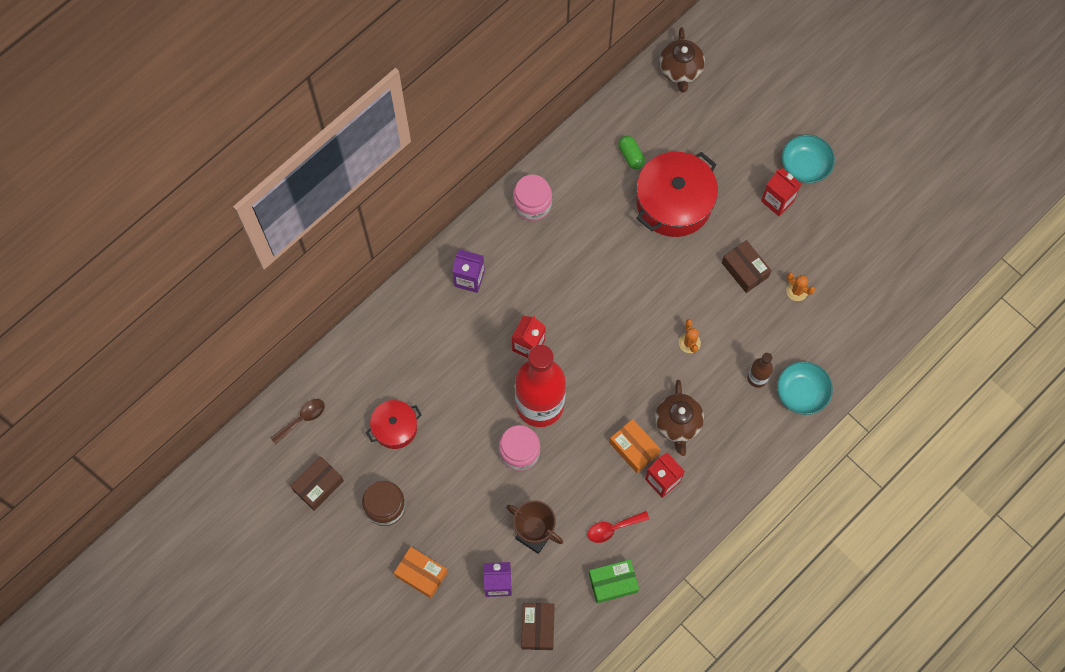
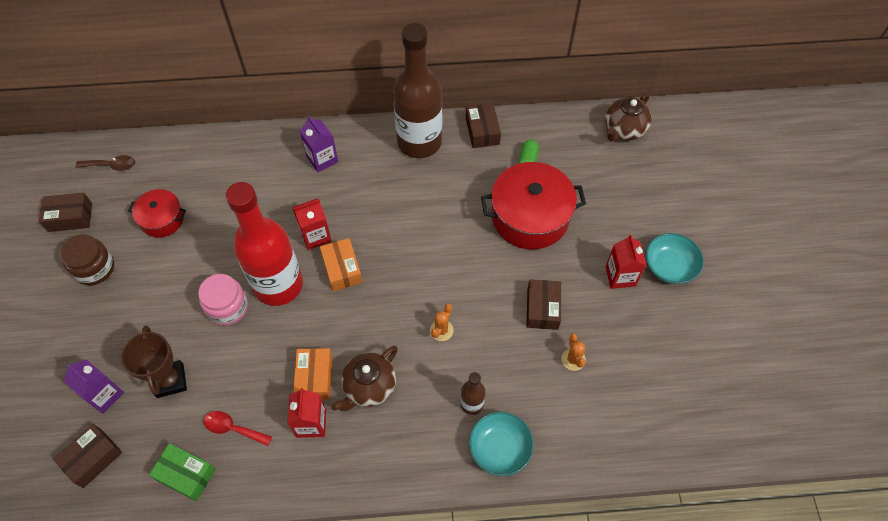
camera: 40 degrees right, 10 degrees down
orange box [394,547,448,598] -> orange box moved to [320,238,362,291]
pink jar [513,174,552,221] -> brown bottle [393,23,442,158]
none -> brown box [466,103,501,148]

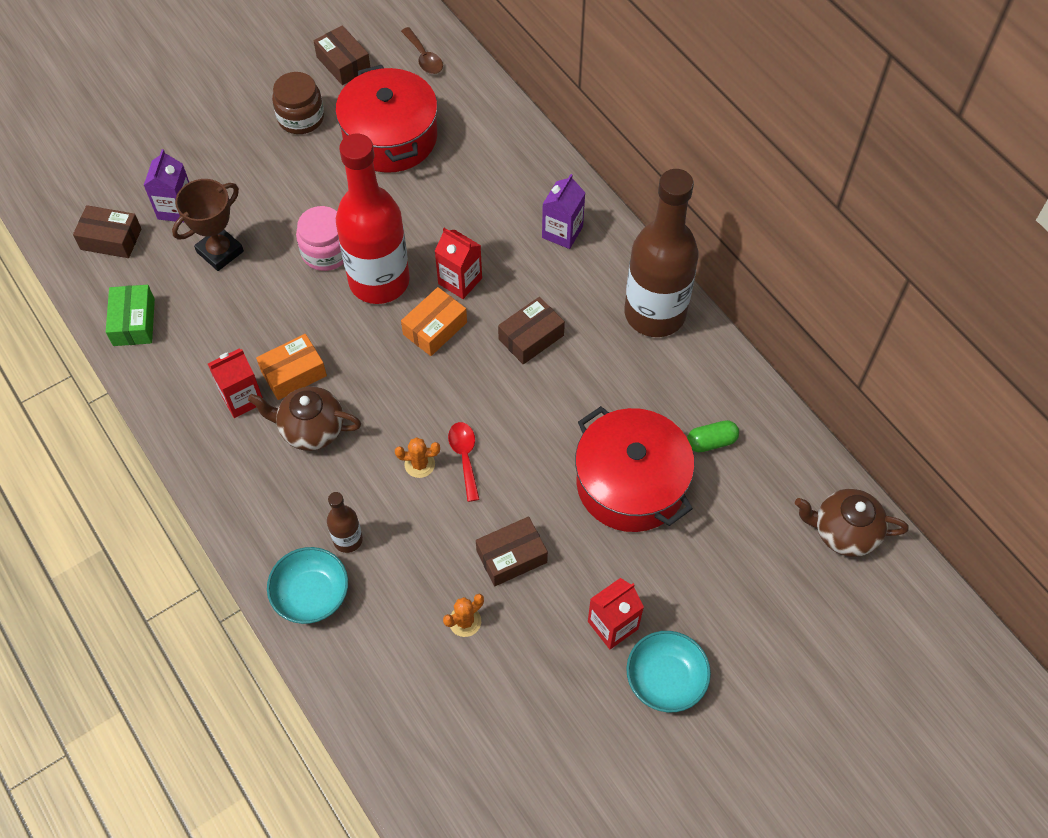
camera: 60 degrees right, 0 degrees up
red pot [128,189,186,238] -> red pot [335,65,438,173], size x1.80
red spoon [204,411,272,446] -> red spoon moved to [448,422,480,502]
brown box [466,103,501,148] -> brown box moved to [498,297,565,365]

